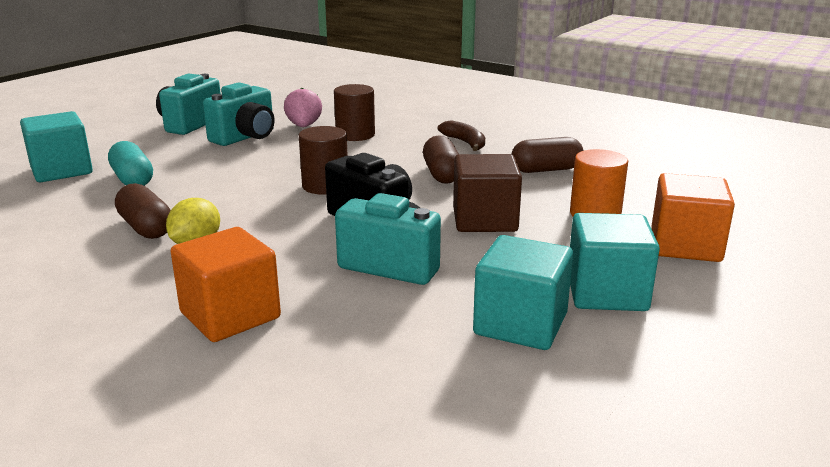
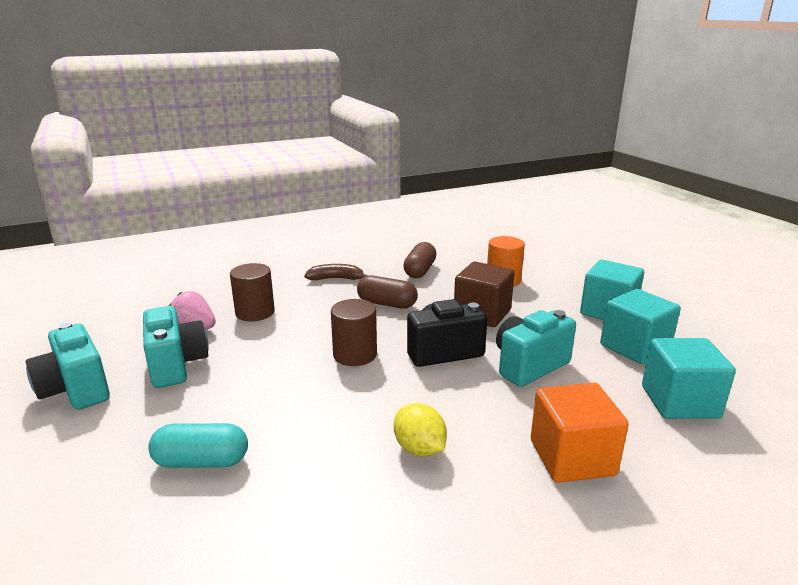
camera: 60 degrees left, 0 degrees up
turquoise cube [20,111,93,182] -> turquoise cube moved to [642,338,736,419]
brown capsule [115,183,171,239] -> none
orange cube [651,173,735,262] -> none

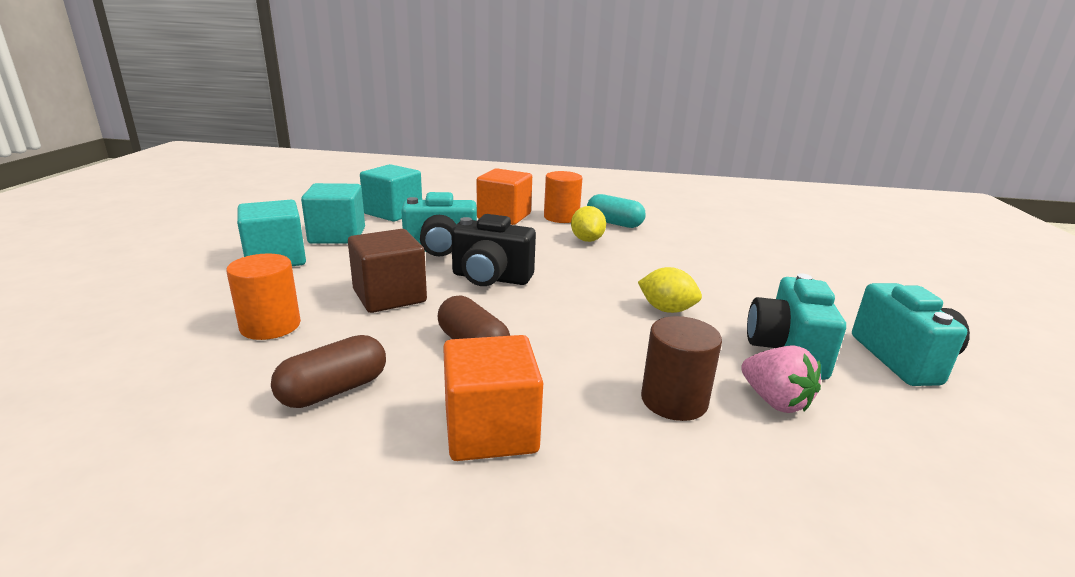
camera: 150 degrees left, 0 degrees up
turquoise capsule [148,423,248,468] -> turquoise capsule moved to [587,194,646,228]
brown banana [304,264,368,280] -> orange cube [443,335,543,461]
brown cylinder [331,299,377,366] -> none
none -> orange cylinder [544,171,582,223]
none -> yellow lemon [638,267,702,313]

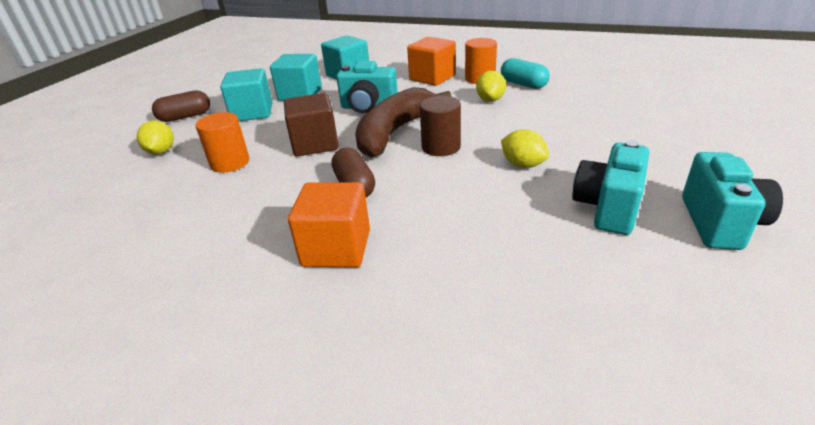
camera: 20 degrees right, 10 degrees up
brown capsule [271,335,386,408] -> brown capsule moved to [152,90,210,122]
black camera [451,214,536,286] -> brown banana [355,87,451,158]
brown cylinder [641,316,722,421] -> brown cylinder moved to [419,96,461,156]
pink strawberry [741,345,821,413] -> none
none -> yellow lemon [137,120,174,155]

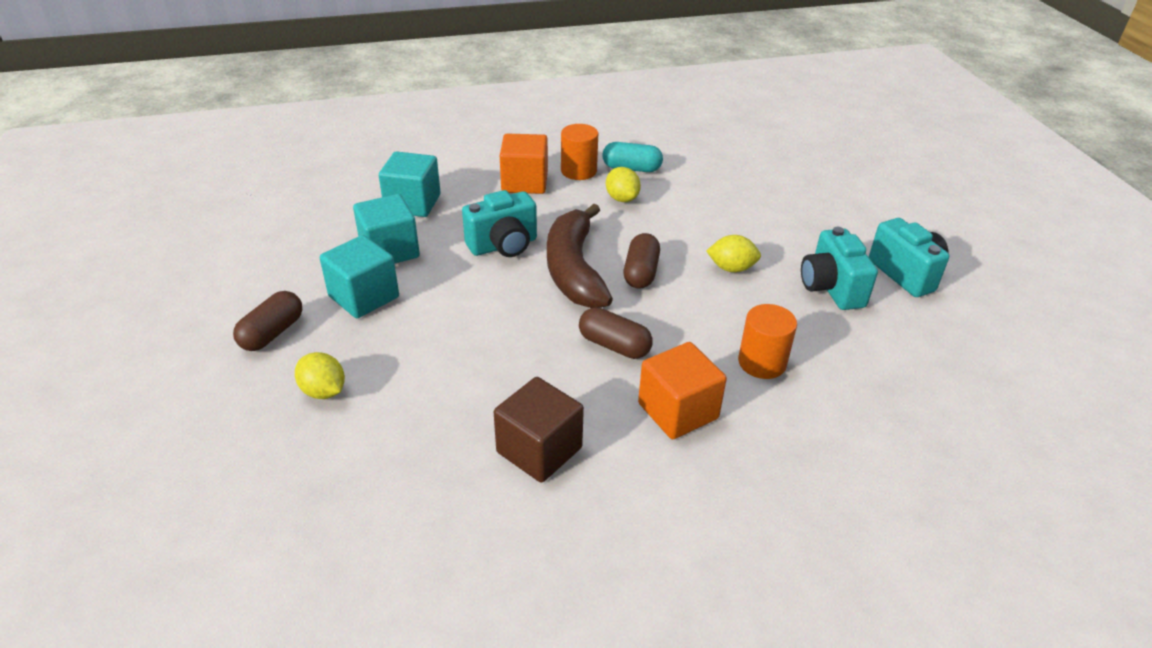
camera: 40 degrees left, 5 degrees up
orange cylinder [195,112,250,173] -> orange cylinder moved to [738,304,797,379]
brown cube [284,93,339,157] -> brown cube moved to [494,377,584,483]
brown cylinder [419,96,461,156] -> brown capsule [623,233,660,288]

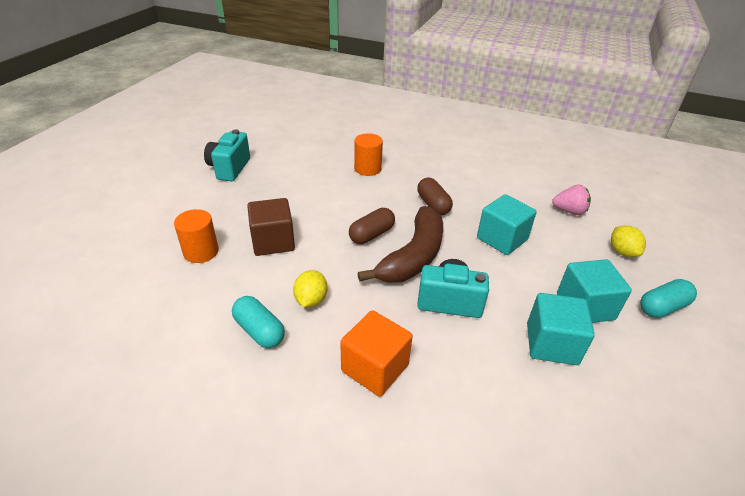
camera: 145 degrees left, 0 degrees up
brown capsule [233,291,302,351] -> turquoise capsule [640,279,697,318]
turquoise cube [379,151,441,217] -> turquoise cube moved to [477,194,537,255]
brown cube [494,377,584,483] -> brown cube moved to [247,198,295,256]
orange cylinder [561,124,598,180] -> orange cylinder moved to [174,209,219,263]
orange cube [638,342,727,439] -> none
yellow lemon [706,235,761,272] -> none
turquoise camera [801,227,878,310] -> none
none -> pink strawberry [552,185,591,215]

